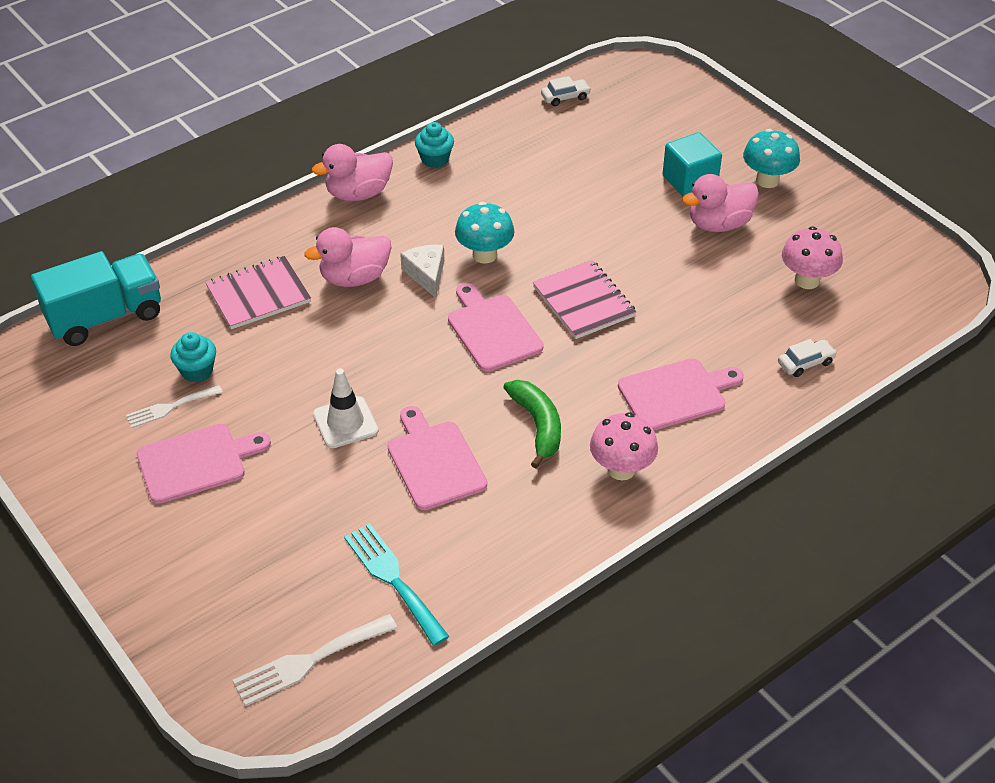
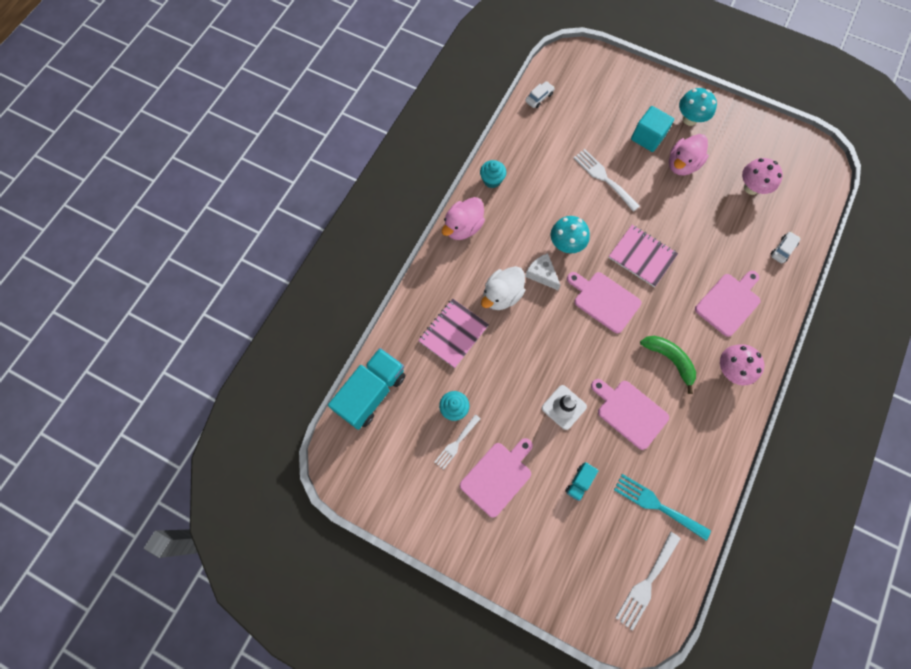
camera: 25 degrees left, 25 degrees up
pink duck [304,227,391,287] -> white duck [481,266,525,310]
none -> turquoise truck [565,462,599,501]
none -> white fork [573,149,640,212]

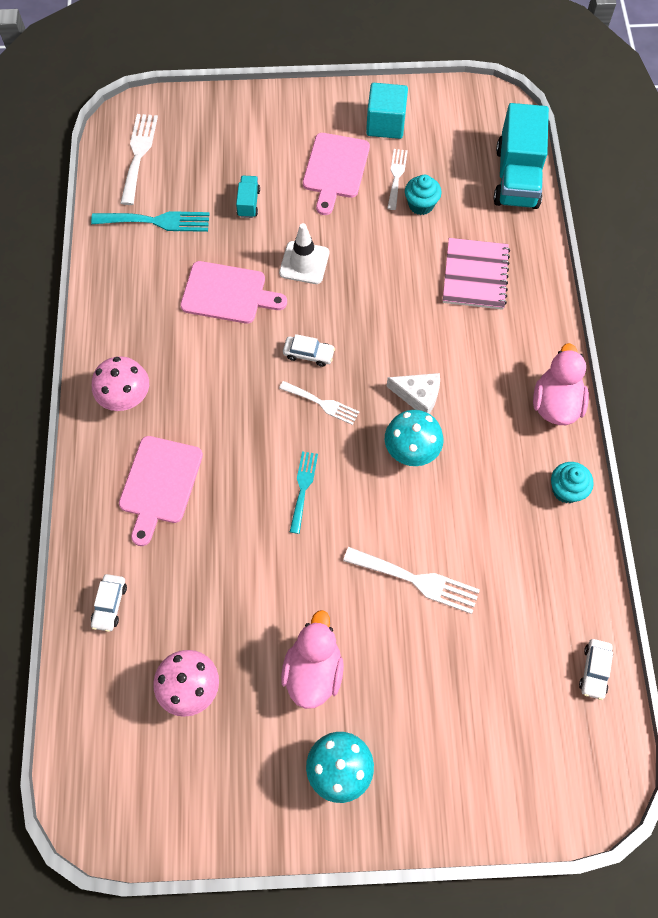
camera: 150 degrees right, 5 degrees down
white duck [481,266,525,310] -> none
pink cutting board [567,272,641,333] -> white fork [279,381,359,425]
pink notebook [608,225,678,287] -> turquoise fork [290,451,318,534]
turquoise cube [631,106,674,152] -> turquoise cube moved to [366,83,408,139]
green banana [640,336,696,394] -> none
none -> white car [283,334,335,367]

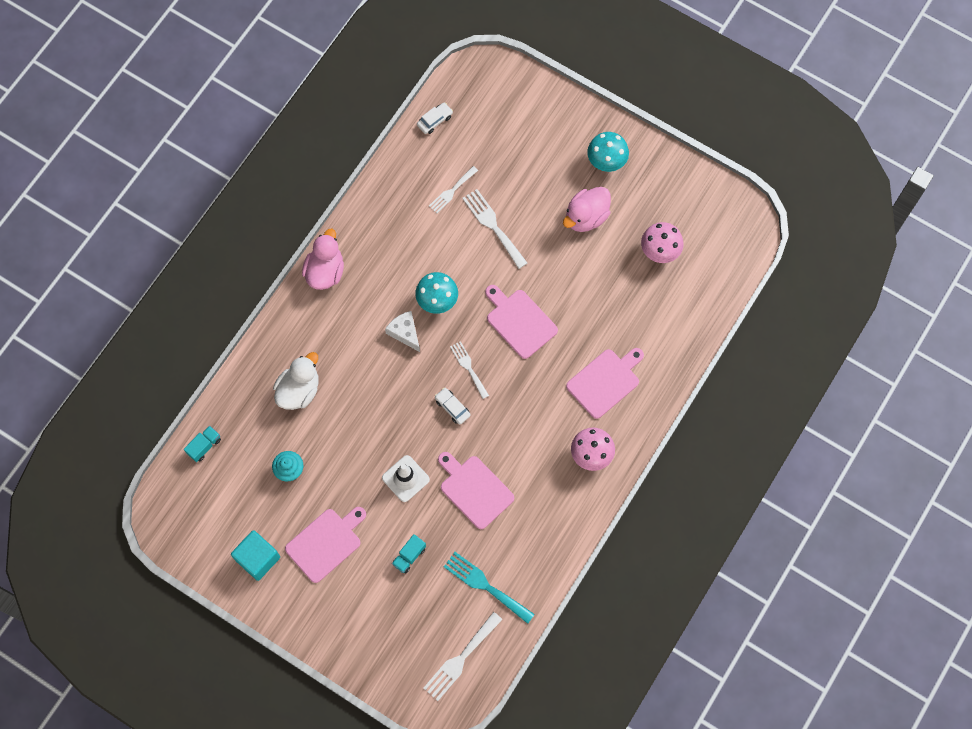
camera: 145 degrees left, 5 degrees up
white car [91,574,127,632] -> none
turquoise fork [290,451,318,534] -> pink cutting board [485,285,558,359]
white fork [387,149,408,210] -> white fork moved to [429,166,478,213]
pink notebook [443,238,510,310] -> white duck [273,352,319,410]
turquoise truck [494,103,549,209] -> turquoise truck [184,426,221,462], size x0.45
pink duck [533,343,589,425] -> pink duck turned 150 degrees clockwise [302,229,344,290]
turquoise cupcake [551,462,594,503] -> none

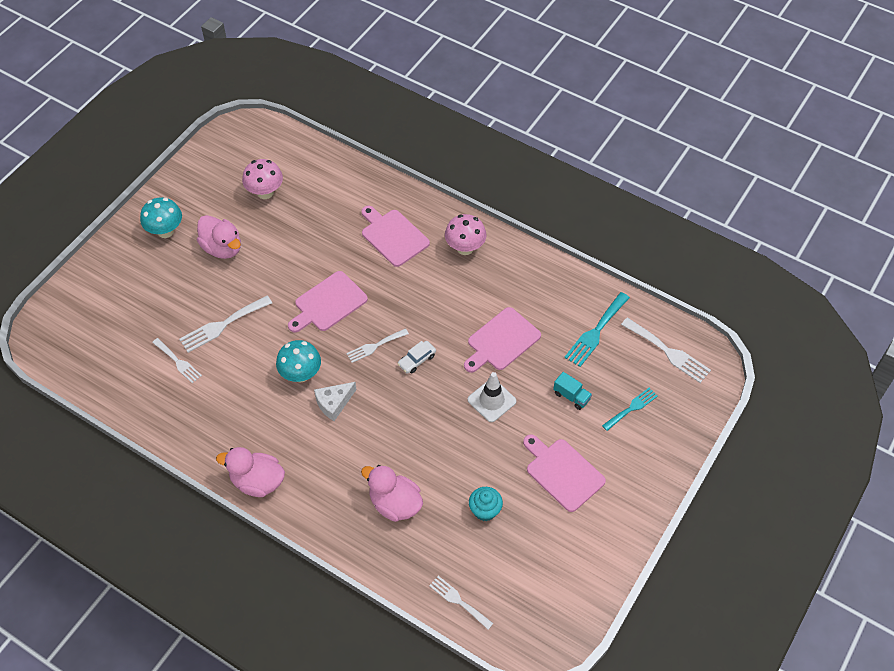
camera: 90 degrees left, 15 degrees down
turquoise truck [184,426,221,462] -> white fork [429,576,493,630]
turquoise cube [231,530,280,581] -> none
white duck [273,352,319,410] -> pink duck [361,465,423,522]
white car [417,103,453,134] -> none
none -> turquoise fork [602,388,658,431]

